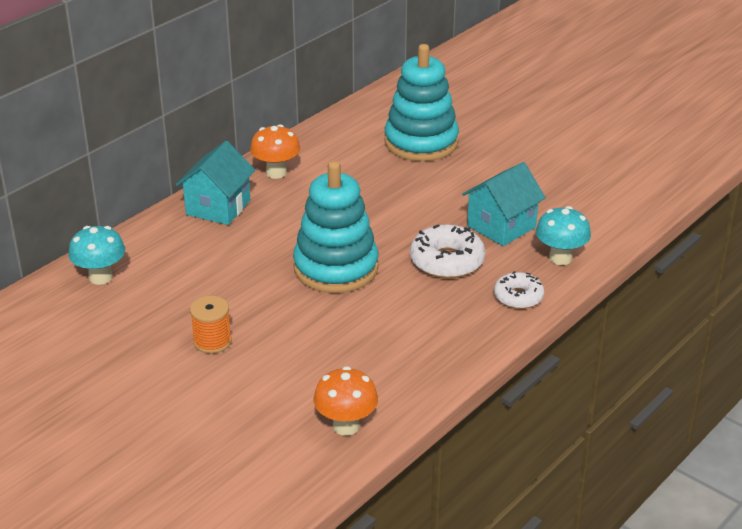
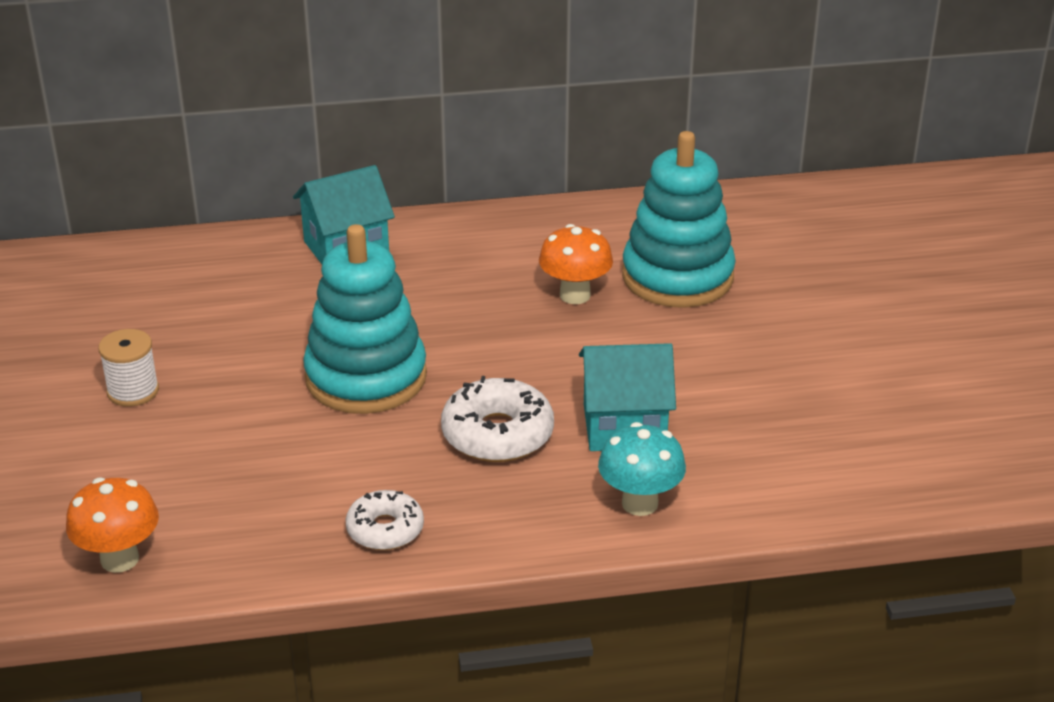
camera: 40 degrees right, 0 degrees up
turquoise mushroom [69,226,125,285] -> none
orange spool [190,296,232,354] -> white spool [98,329,159,407]
orange mushroom [250,124,300,179] -> orange mushroom moved to [539,224,613,304]
white donut [494,271,544,309] -> white donut moved to [345,490,424,550]

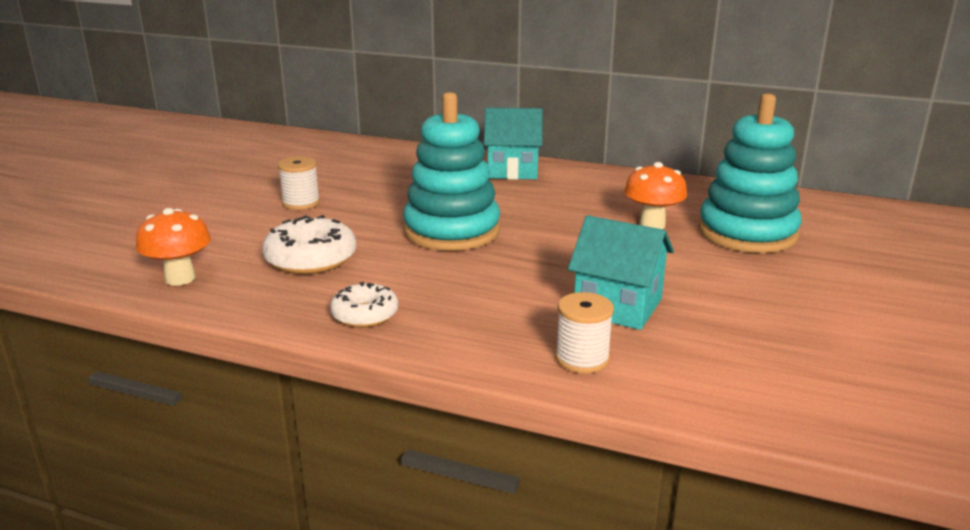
camera: 30 degrees right, 10 degrees down
white donut [441,376,554,462] -> white donut moved to [262,215,356,274]
turquoise mushroom [598,422,686,516] -> white spool [555,292,614,374]

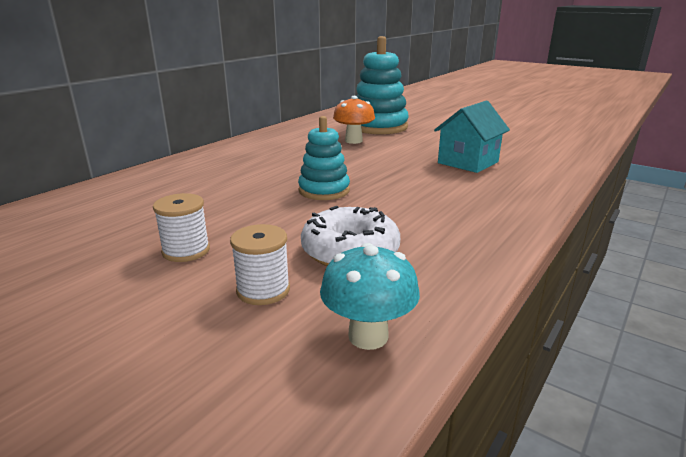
camera: 75 degrees left, 0 degrees up
orange mushroom [136,208,211,286] -> turquoise mushroom [320,243,420,350]
white donut [330,282,398,327] -> none
turquoise stacking toy [403,92,500,251] -> turquoise stacking toy [298,116,350,200], size x0.60
turquoise house [484,108,543,179] -> none
white spool [555,292,614,374] -> white spool moved to [230,224,290,305]

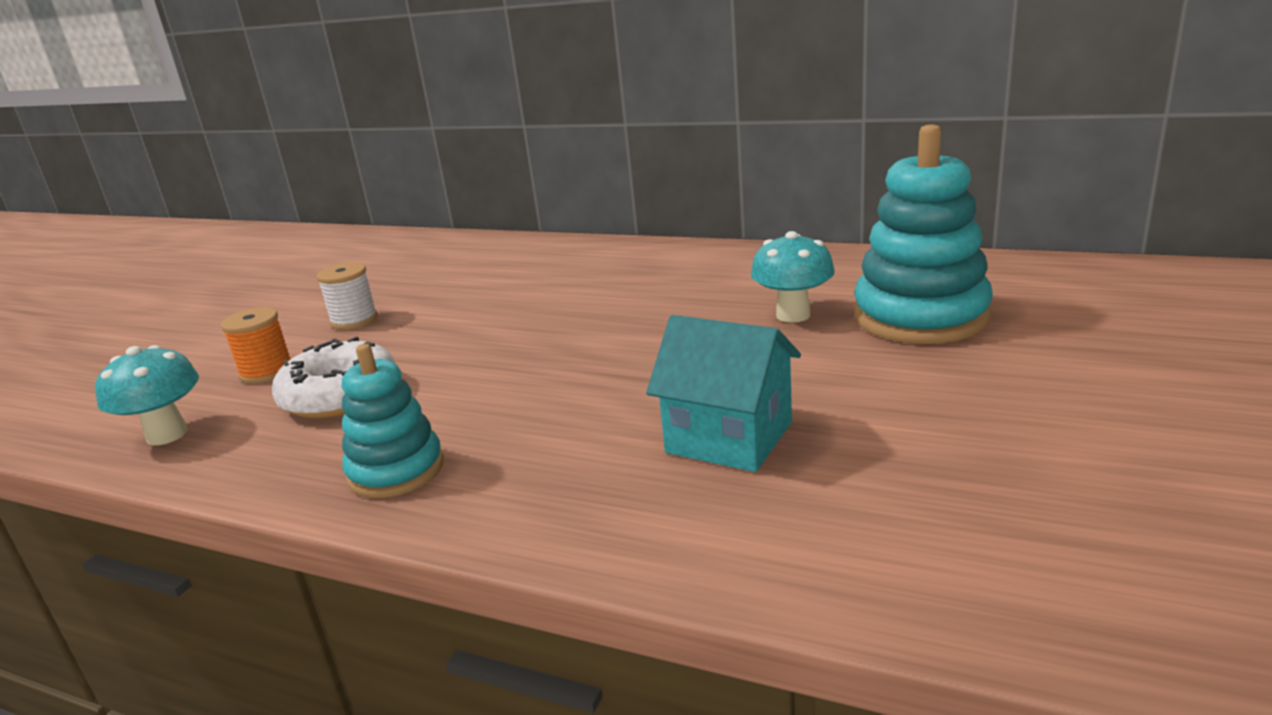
camera: 80 degrees right, 0 degrees up
white spool [230,224,290,305] -> orange spool [221,307,291,384]
turquoise stacking toy [298,116,350,200] -> turquoise stacking toy moved to [342,344,444,498]
orange mushroom [333,96,375,144] -> turquoise mushroom [751,231,835,323]

